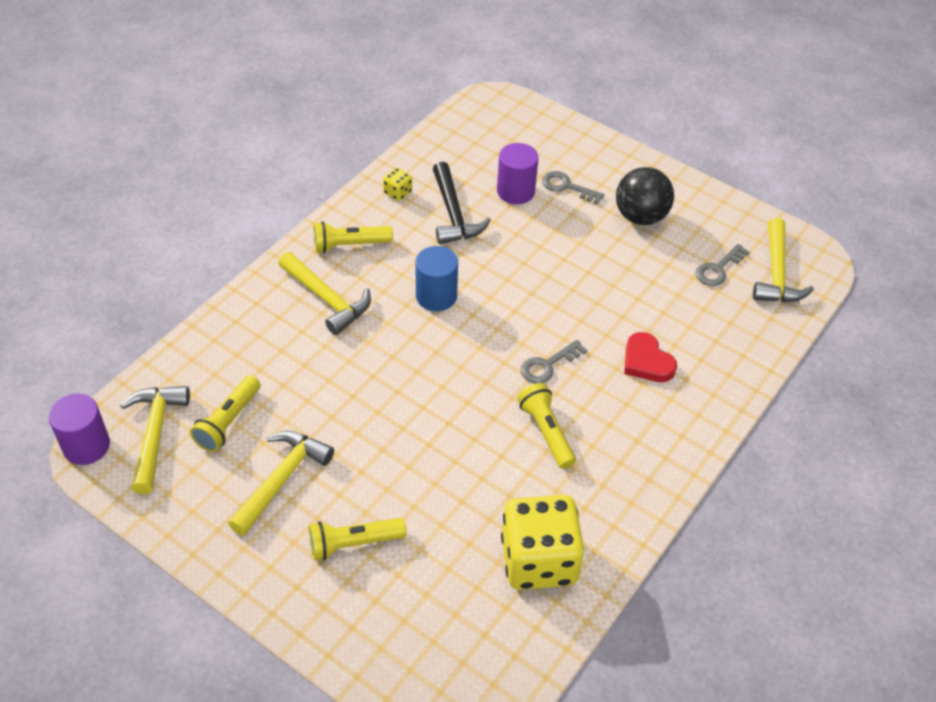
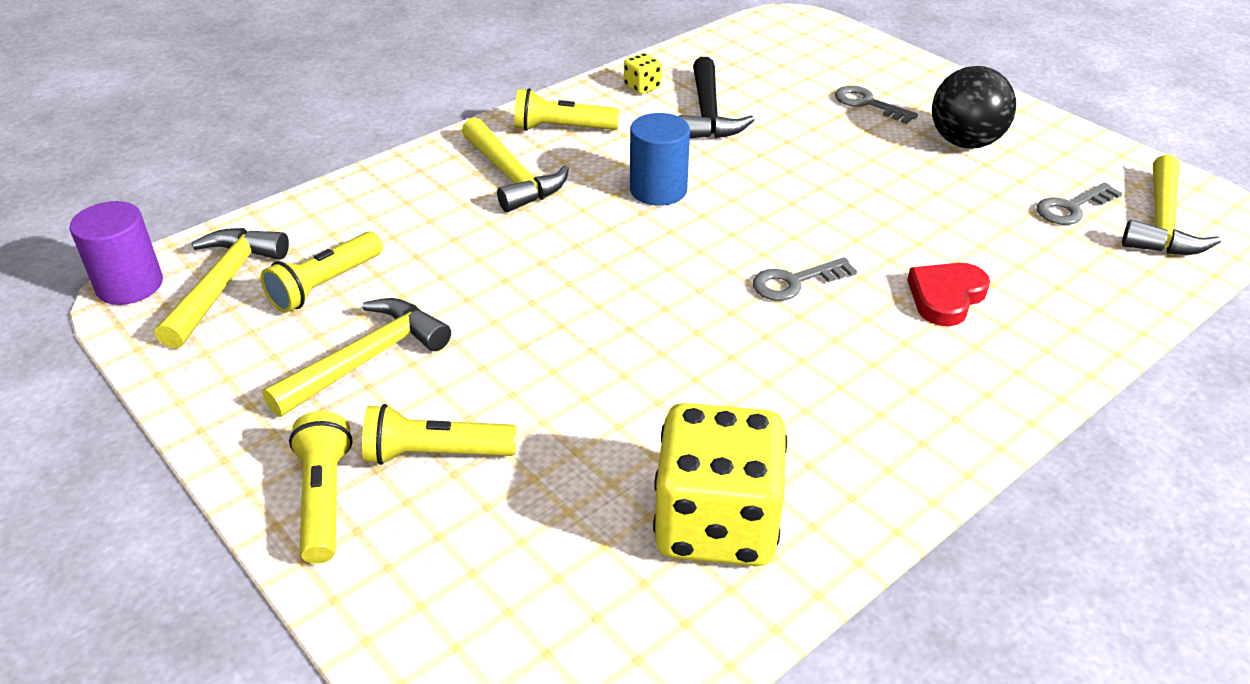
camera: 15 degrees right, 10 degrees down
purple cylinder [497,143,538,204] -> none
yellow flashlight [517,383,576,469] -> yellow flashlight moved to [289,411,353,564]
red heart [624,332,677,382] -> red heart turned 60 degrees clockwise [907,263,990,326]

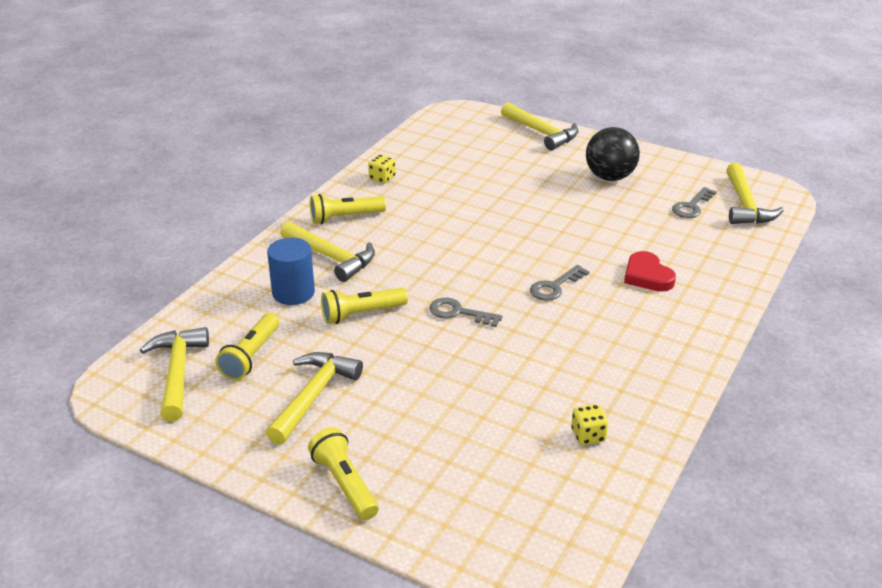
camera: 20 degrees left, 5 degrees down
purple cylinder [70,201,163,305] -> none
yellow flashlight [362,404,517,465] -> yellow flashlight moved to [321,288,408,324]
blue cylinder [630,113,690,206] -> blue cylinder moved to [267,238,315,305]
yellow dice [653,403,787,566] -> yellow dice [571,404,608,445], size x0.41
black hammer [678,57,755,138] -> none
grey key [835,86,918,124] -> grey key moved to [429,298,503,327]
red heart [907,263,990,326] -> red heart turned 45 degrees counterclockwise [624,251,676,292]
none -> yellow hammer [501,102,579,150]

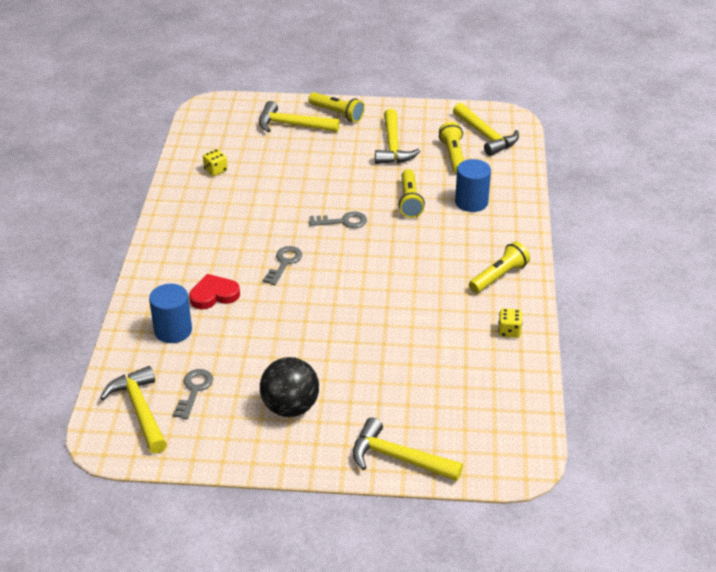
camera: 155 degrees right, 5 degrees up
yellow hammer [280,222,375,282] -> yellow hammer moved to [259,101,340,132]
yellow flashlight [321,288,408,324] -> yellow flashlight turned 135 degrees clockwise [398,169,425,218]
red heart [624,251,676,292] -> red heart turned 60 degrees counterclockwise [189,274,240,310]
none -> blue cylinder [149,284,192,343]

